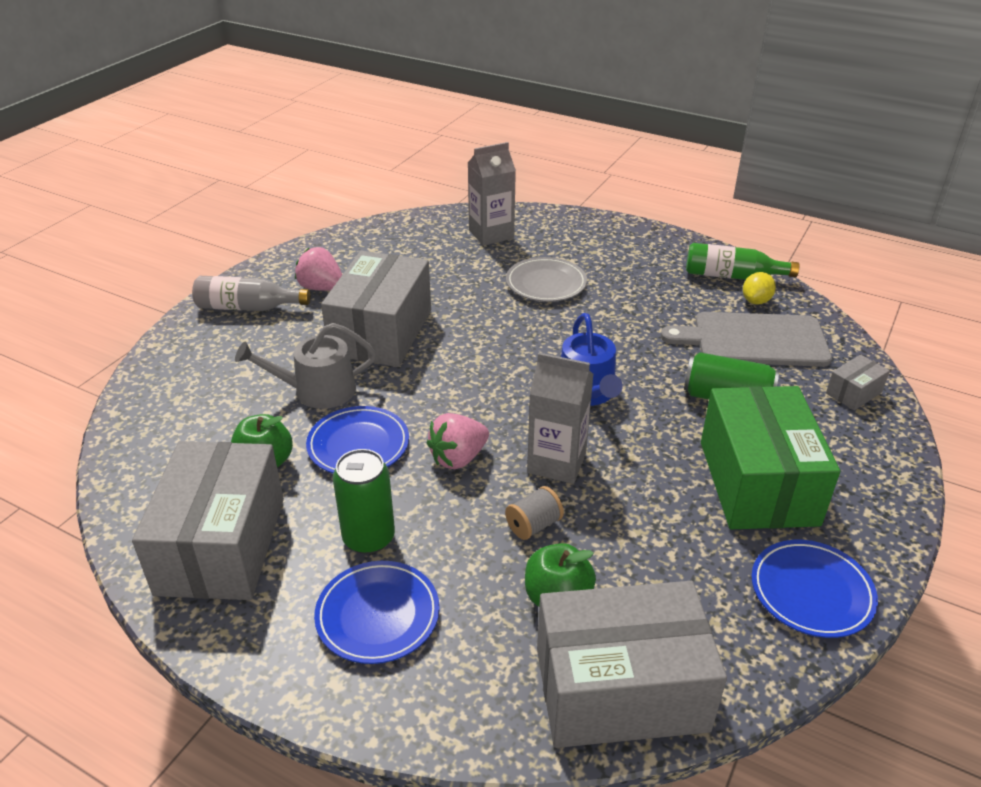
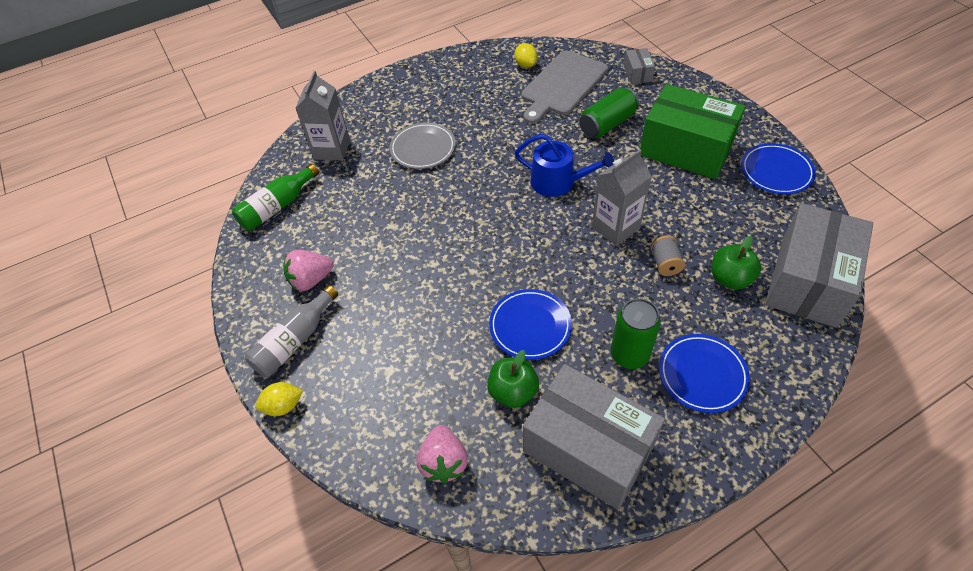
camera: 55 degrees left, 15 degrees up
grey watering can [235,323,376,409] -> none
grey box [321,251,431,367] -> none
pink strawberry [427,413,489,469] -> pink strawberry moved to [416,425,468,484]
green bottle [686,243,800,280] -> green bottle moved to [232,163,319,231]
none -> yellow lemon [255,382,303,416]

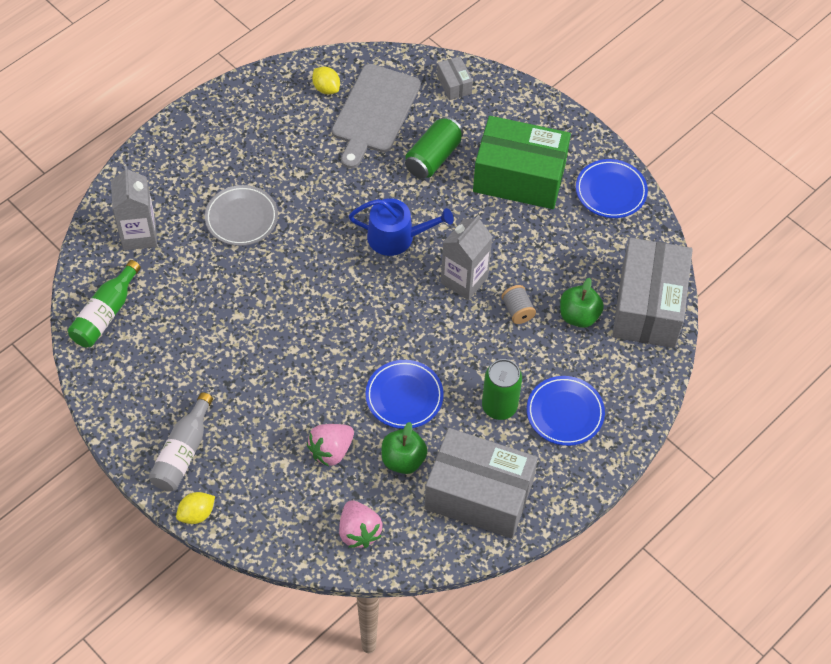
camera: 20 degrees left, 5 degrees up
pink strawberry [284,250,333,291] -> pink strawberry moved to [307,424,354,467]

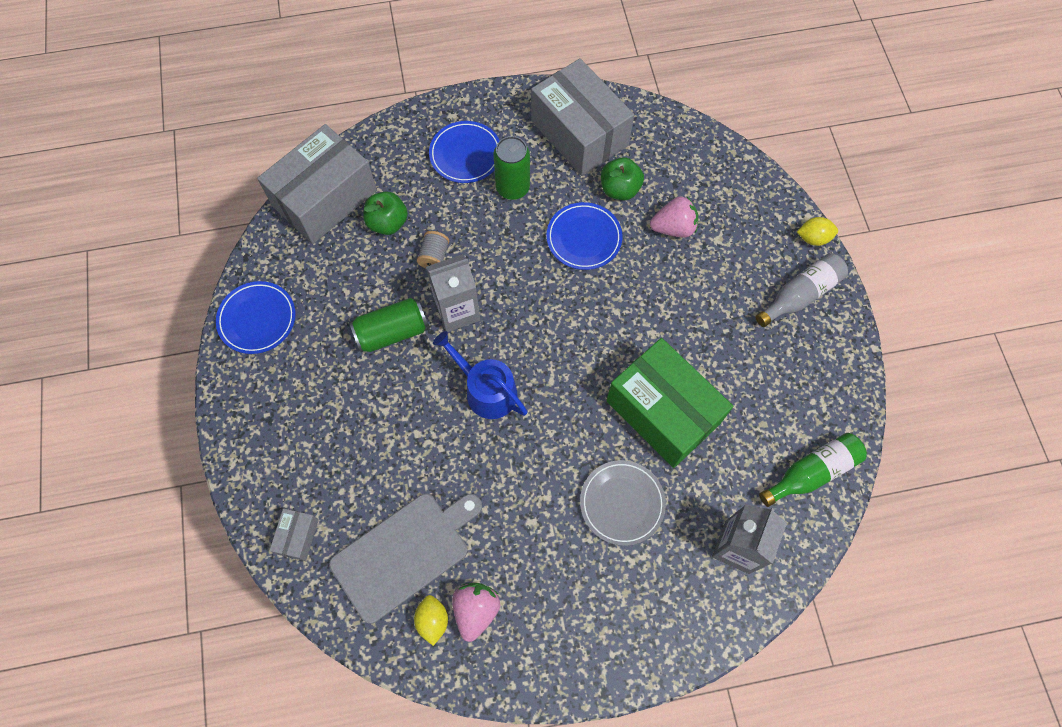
camera: 145 degrees left, 10 degrees up
pink strawberry [339,500,382,548] -> pink strawberry moved to [452,583,500,642]
green can [405,117,463,179] -> green can moved to [350,298,428,352]
green box [473,116,571,209] -> green box moved to [606,338,733,468]

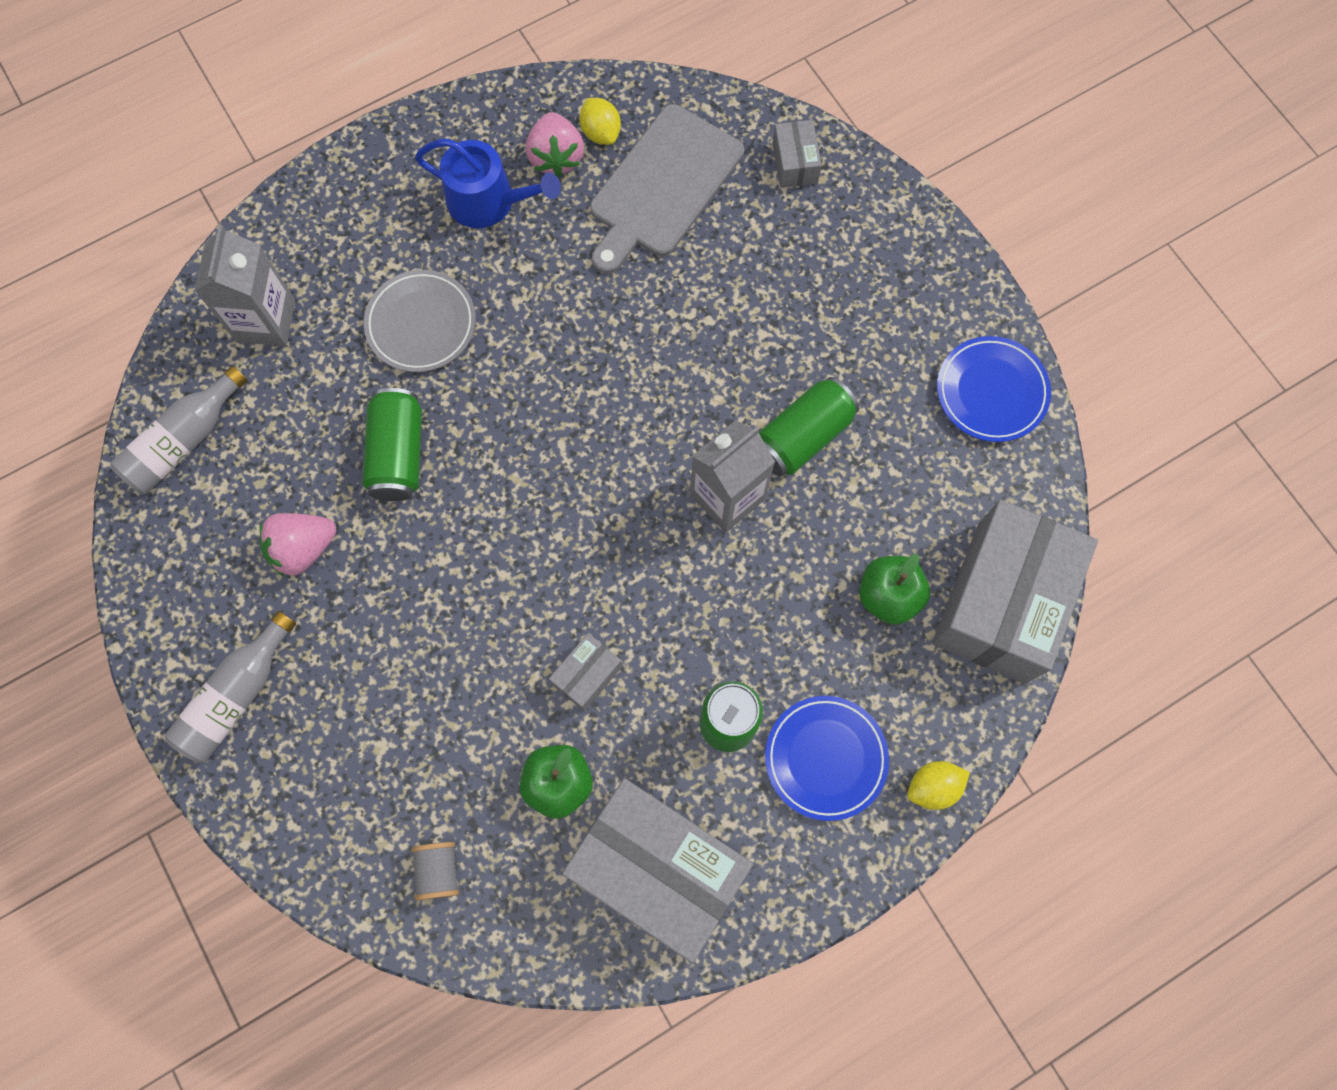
camera: 160 degrees right, 5 degrees up
grey spool [417,231,449,269] -> grey spool moved to [411,842,459,901]
blue watering can [433,331,528,419] -> blue watering can moved to [415,139,561,228]
blue plate [546,202,622,270] -> grey box [549,633,622,711]
green box [606,338,733,468] -> green can [363,388,422,501]
pink strawberry [650,197,698,237] -> pink strawberry moved to [260,513,336,577]
green bottle [759,433,867,507] -> grey bottle [110,366,248,494]
yellow lemon [797,217,838,246] -> yellow lemon moved to [908,761,970,810]

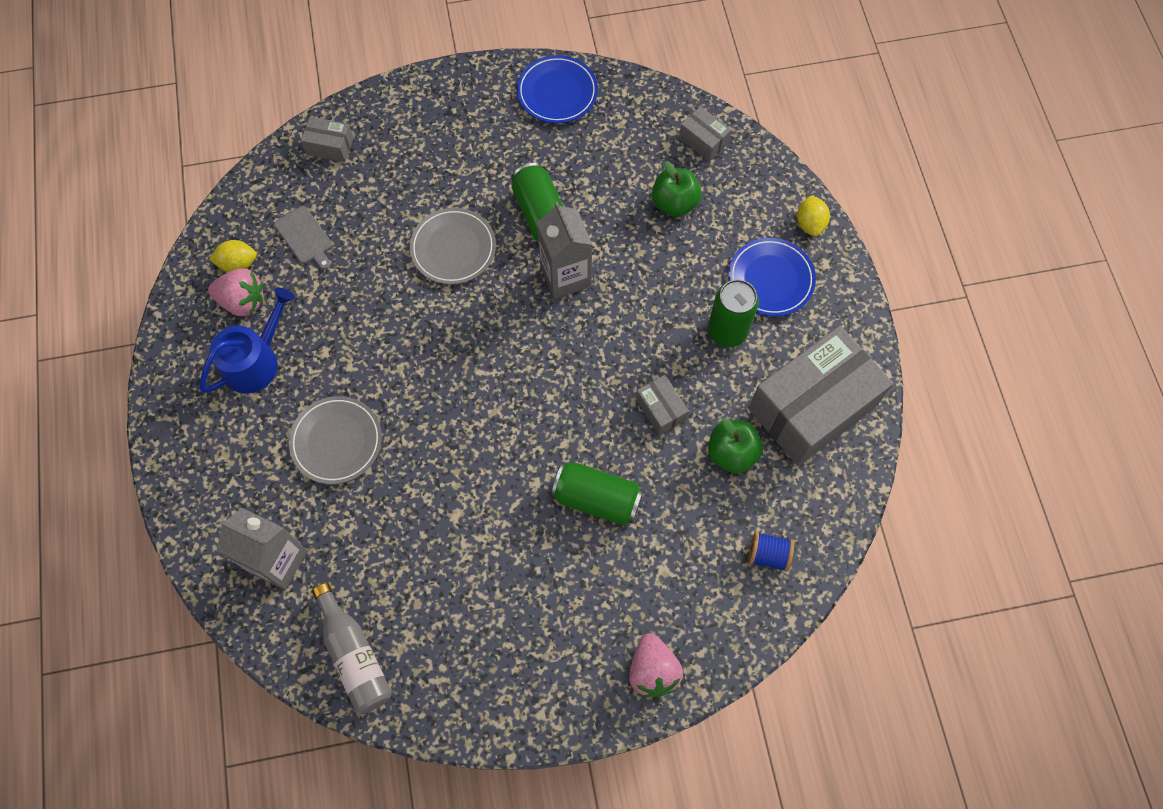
camera: 70 degrees left, 5 degrees down
grey bottle [165,611,296,763] -> none
pink strawberry [260,513,336,577] -> pink strawberry moved to [629,633,683,697]
green can [363,388,422,501] -> green can moved to [551,462,644,526]
grey spool [411,842,459,901] -> blue spool [748,532,794,572]
grey cutting board [590,104,744,274] -> grey cutting board [274,206,333,269], size x0.48
grey box [932,500,1098,684] -> grey box [679,106,731,162], size x0.42
none -> grey plate [409,208,496,285]

